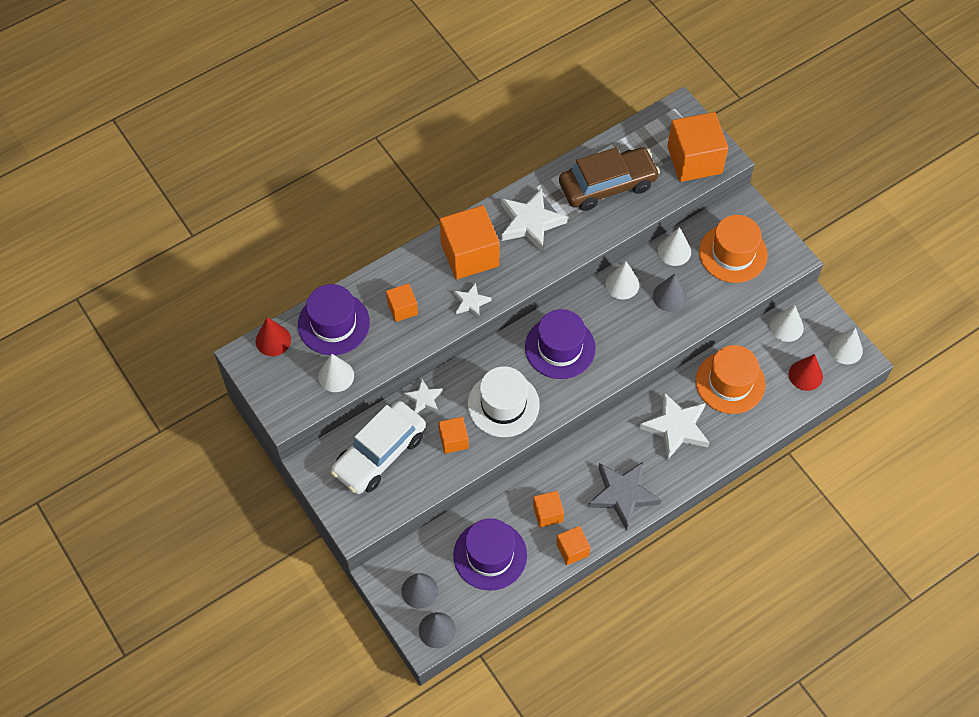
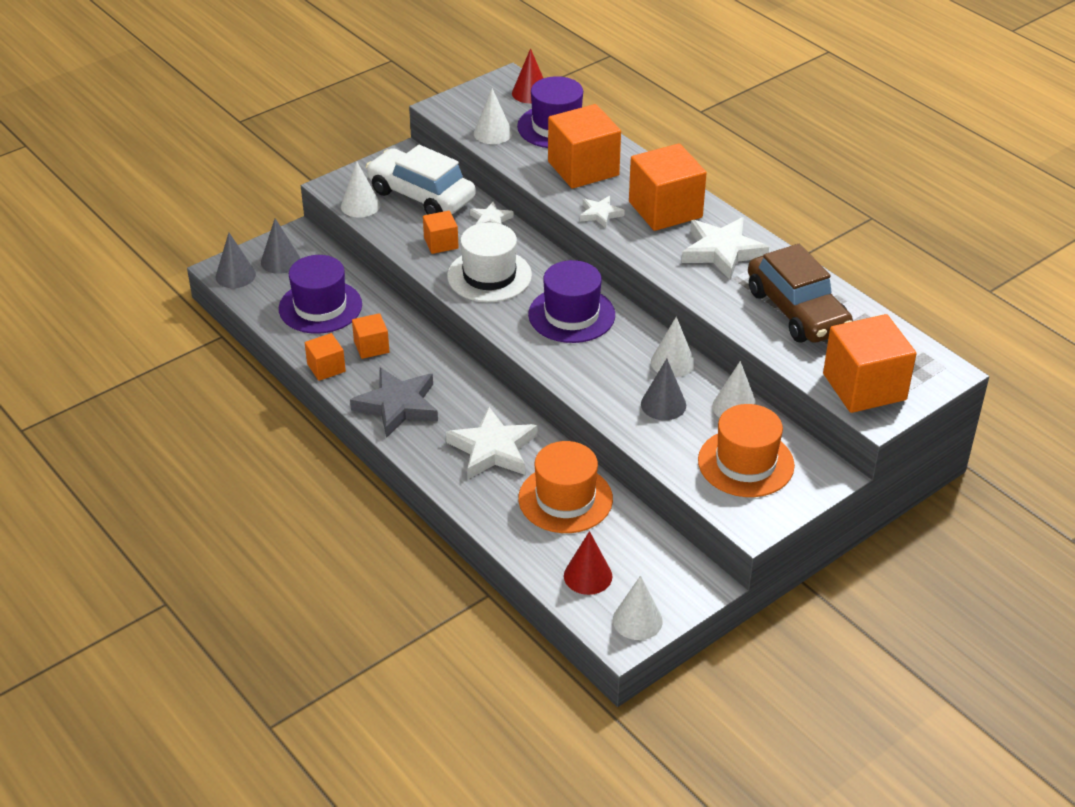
camera: 85 degrees right, 20 degrees down
orange cube [386,283,418,322] -> orange cube [548,104,621,189], size x1.94
white cone [770,305,804,342] -> white cone moved to [341,161,380,218]

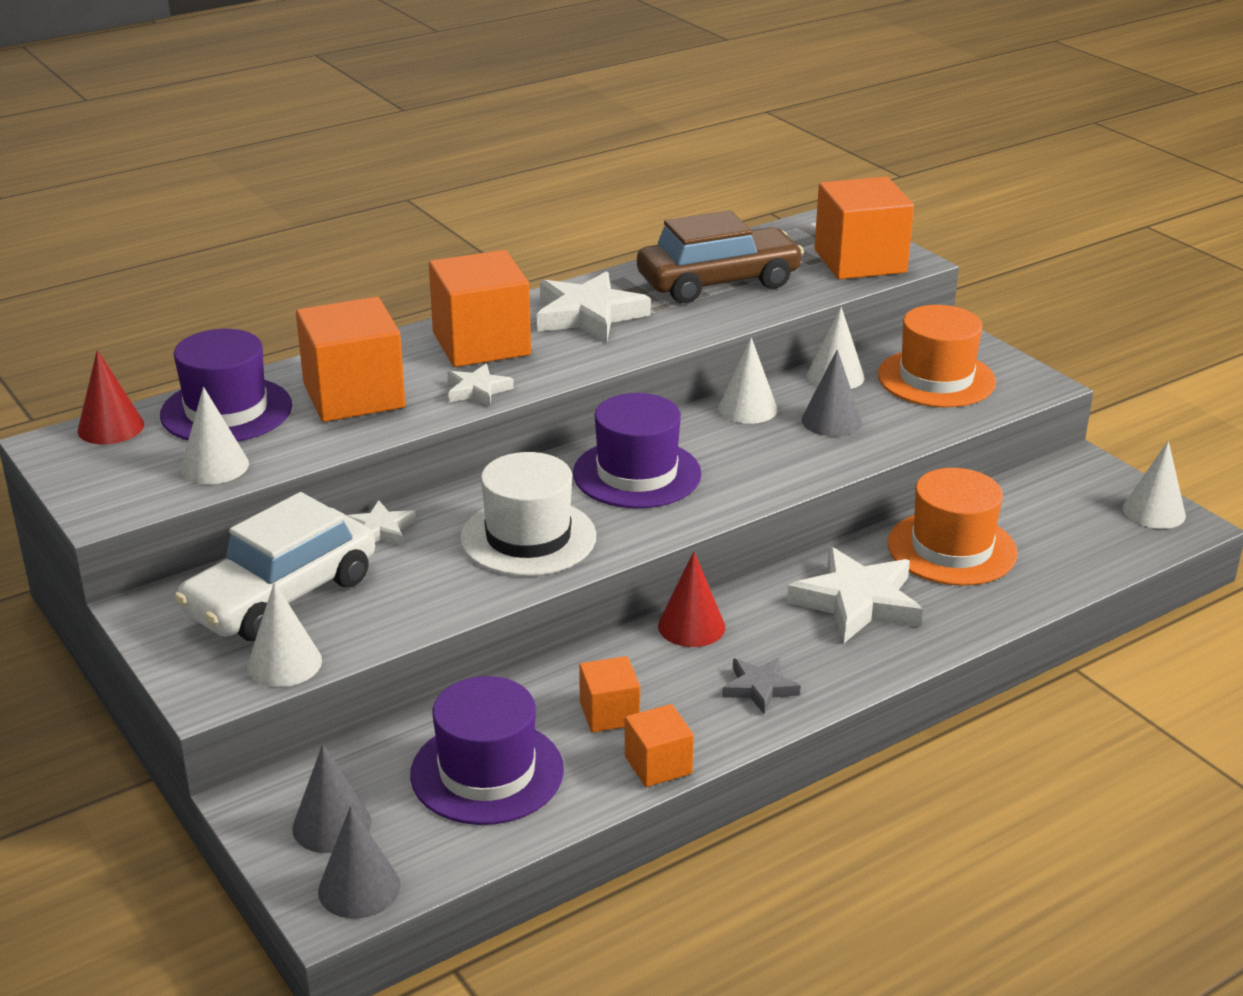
camera: 85 degrees left, 10 degrees down
grey star [350,368,438,438] -> grey star [722,657,801,714], size x0.54
orange cube [423,211,459,254] -> none
red cone [564,531,613,595] -> red cone moved to [658,552,725,647]

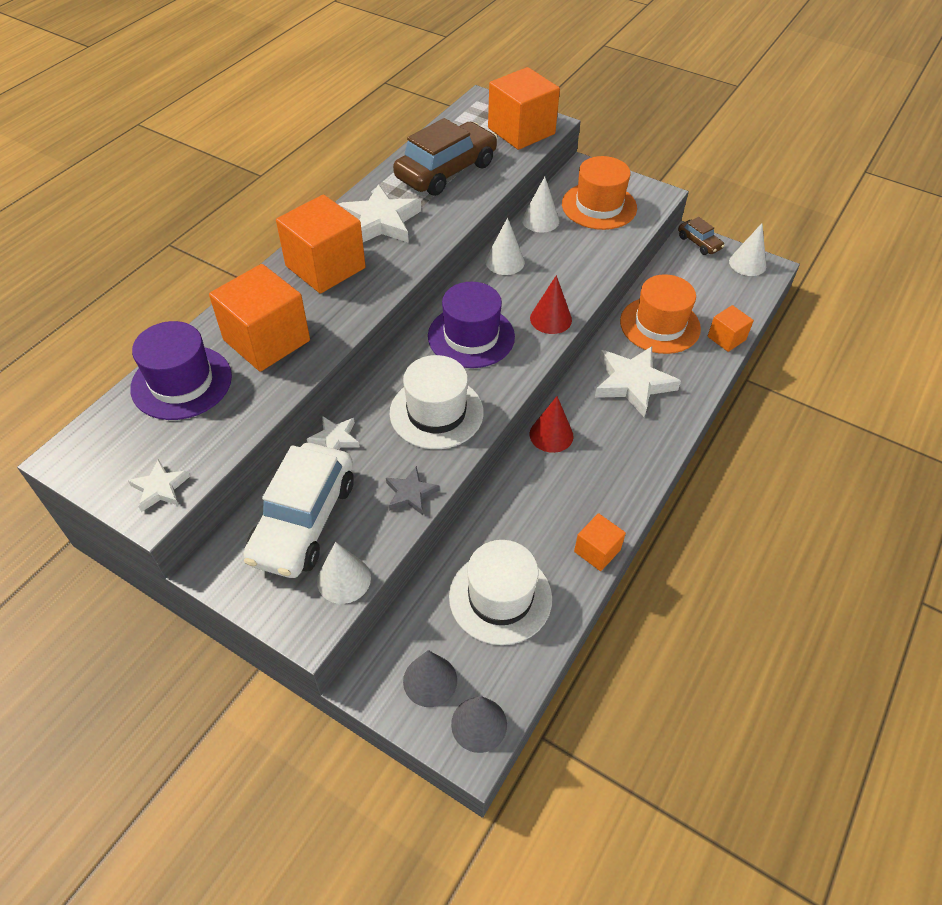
camera: 25 degrees left, 20 degrees up
red cone [78,350,144,444] -> red cone moved to [530,275,572,334]
white cone [181,387,249,484] -> none
purple hat [410,676,564,825] -> white hat [449,540,552,645]
white star [447,364,514,406] -> white star moved to [128,459,190,512]
orange cube [579,656,640,732] -> orange cube moved to [708,305,754,352]
grey star [722,657,801,714] -> grey star moved to [386,466,439,515]
grey cone [801,349,862,437] -> none
none -> brown car [678,217,725,255]

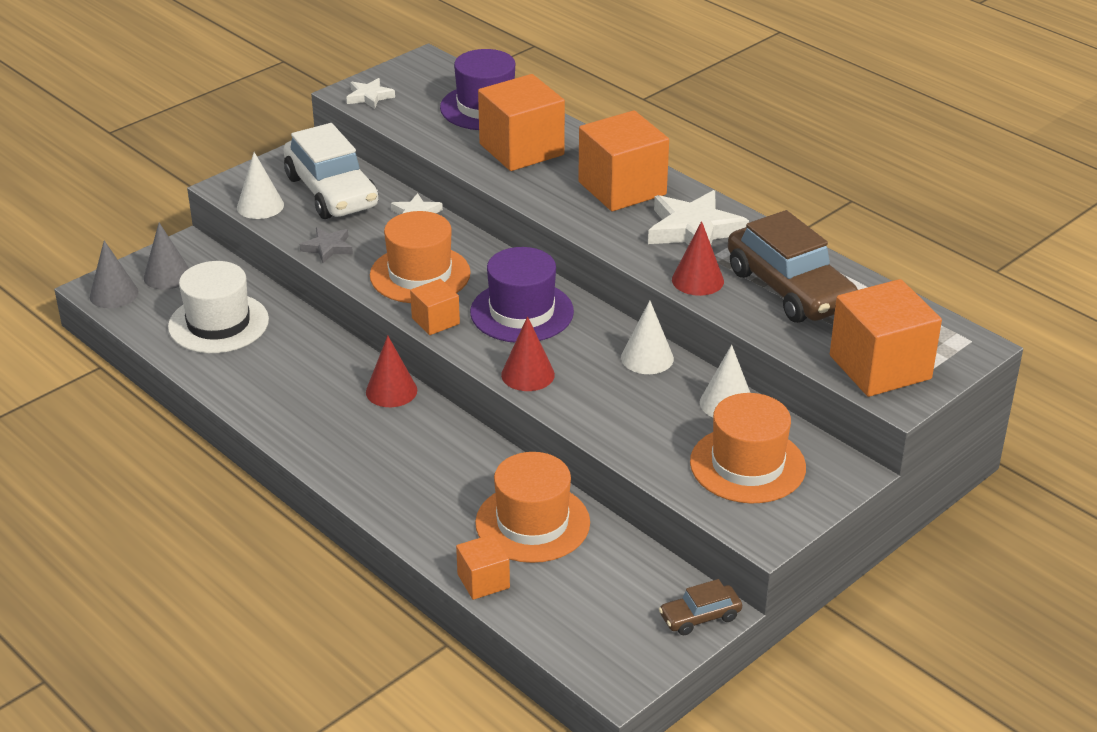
camera: 105 degrees right, 15 degrees down
white car [243,443,354,578] -> white car turned 150 degrees counterclockwise [283,123,378,219]
white hat [390,355,484,449] -> orange hat [370,211,471,303]
orange cube [574,513,626,571] -> orange cube moved to [410,279,460,335]
white star [595,346,681,417] -> none
white cone [729,223,766,276] -> none
none -> red cone [672,221,724,296]

